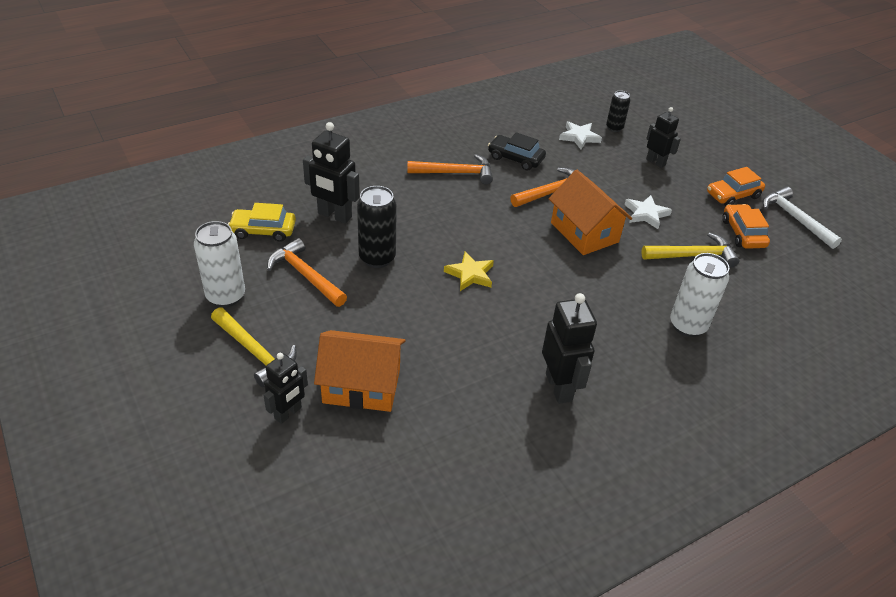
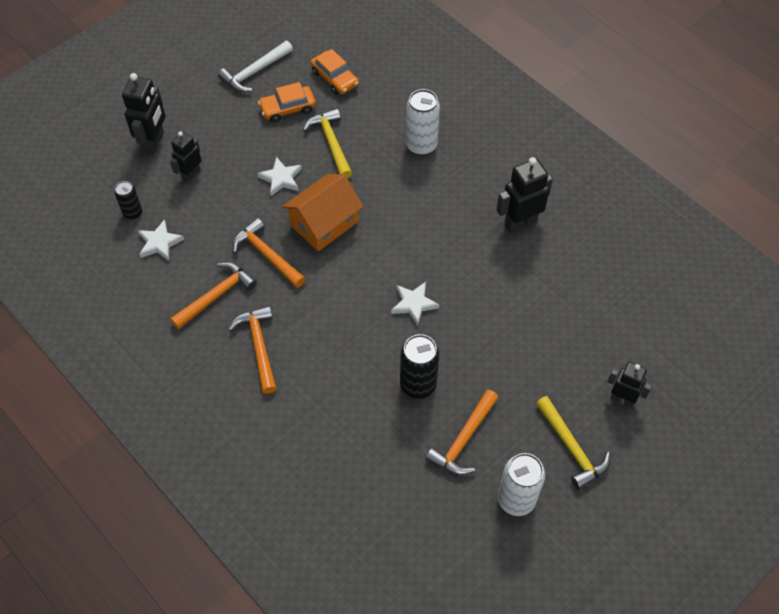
camera: 100 degrees left, 15 degrees up
yellow hammer [211,307,297,387] -> yellow hammer turned 120 degrees clockwise [536,396,610,490]
yellow car [228,203,296,242] -> none
black robot [303,122,360,224] -> black robot moved to [122,73,166,155]
orange house [314,330,405,412] -> none
yellow star [444,252,494,291] -> white star [391,282,439,326]
black car [488,132,546,171] -> orange hammer [170,262,257,330]
orange car [707,167,765,206] -> orange car moved to [311,49,359,95]

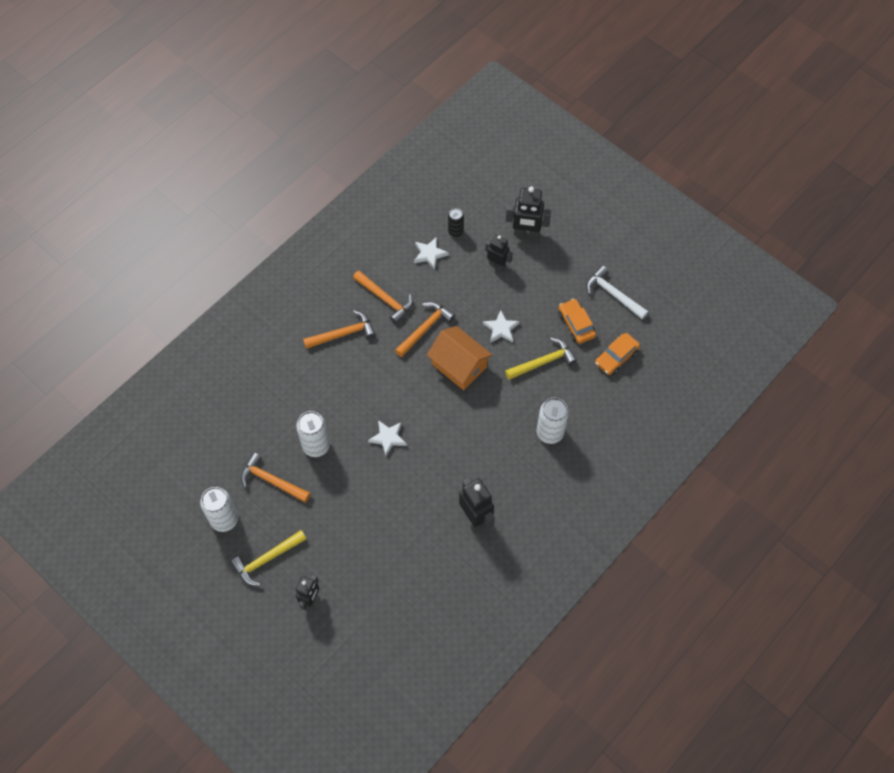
camera: 85 degrees right, 5 degrees up
black can [400,334,439,399] -> white can [296,411,330,457]

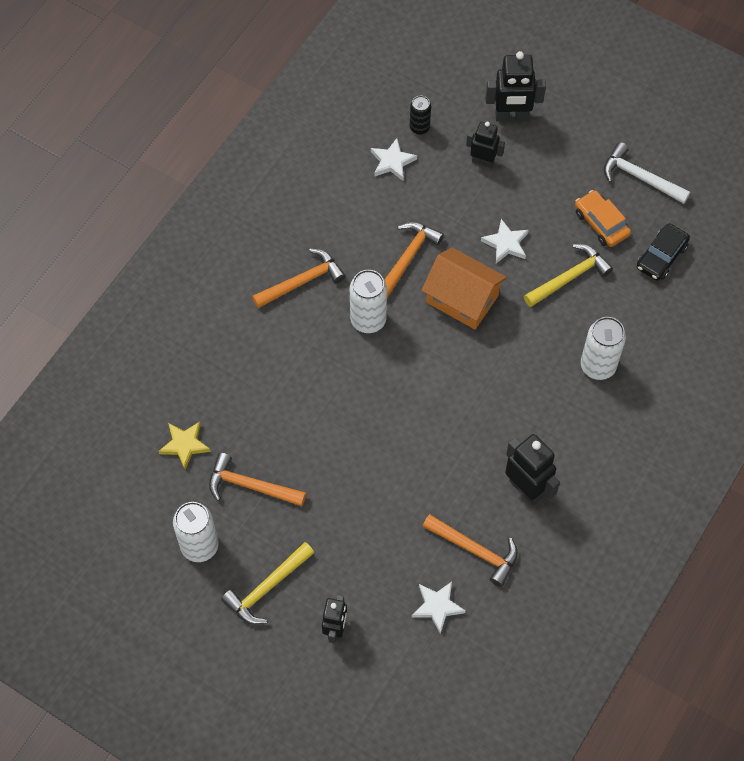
camera: 10 degrees left, 0 degrees up
white can [296,411,330,457] -> white can moved to [350,270,387,333]
orange hammer [353,271,413,324] -> orange hammer moved to [422,514,518,587]
white star [368,420,407,456] -> white star moved to [412,582,466,634]
orange car [595,333,640,375] -> black car [637,223,690,281]
none -> yellow star [158,422,211,470]

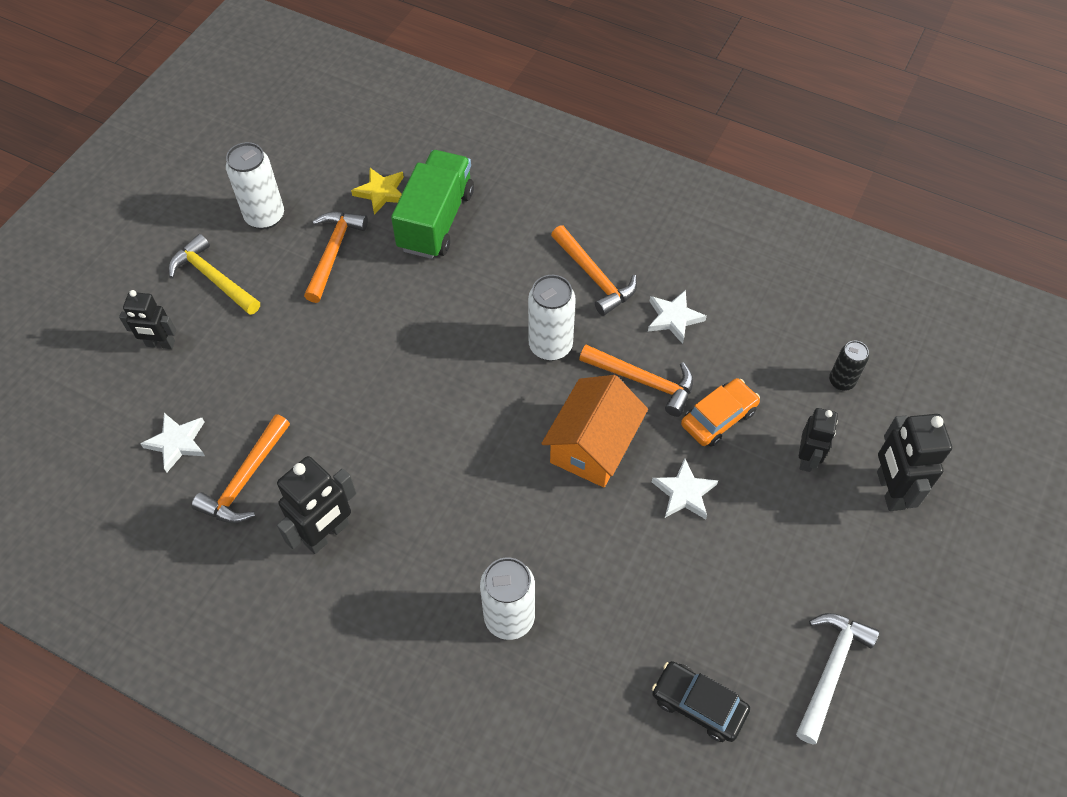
camera: 85 degrees right, 5 degrees down
white star [371,138,417,181] -> white star moved to [648,290,707,344]
yellow hammer [524,244,613,307] -> none
orange car [575,190,631,247] -> orange car moved to [681,378,760,447]
none -> green truck [391,150,474,259]

